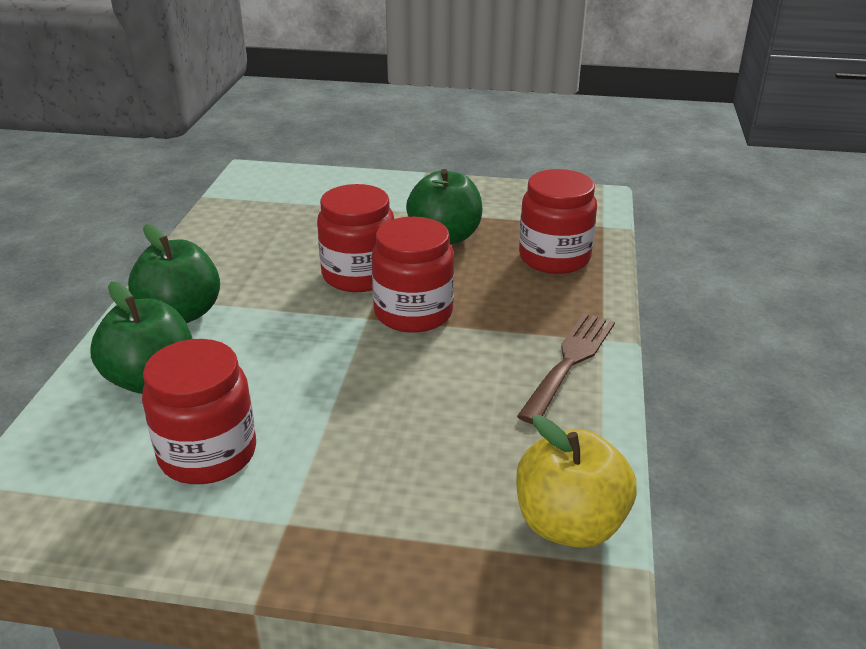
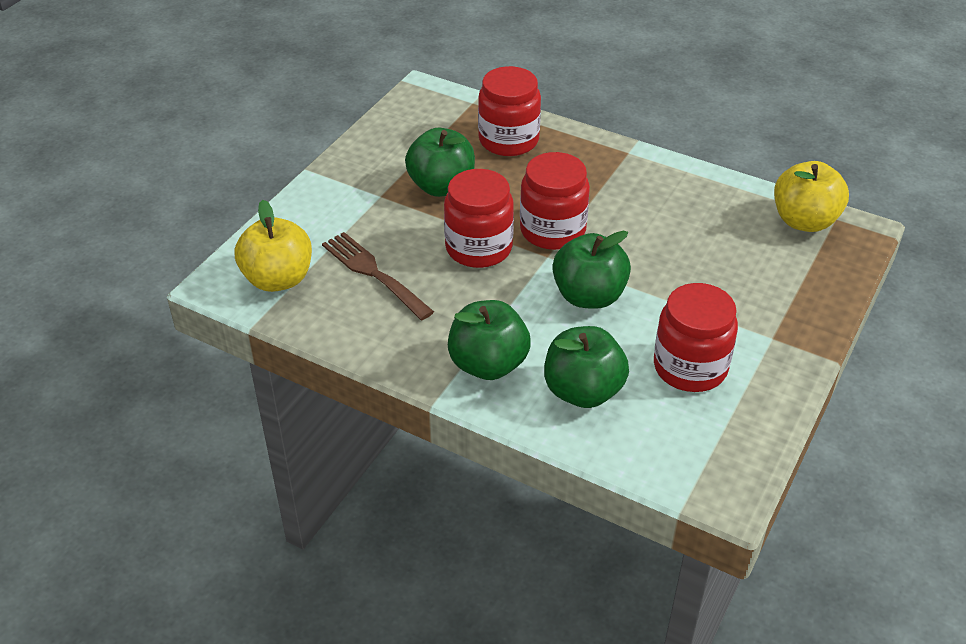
camera: 70 degrees left, 10 degrees up
brown fork [517,313,615,424] -> brown fork moved to [322,232,434,320]
none -> yellow apple [235,200,312,292]
none -> green apple [552,230,631,309]

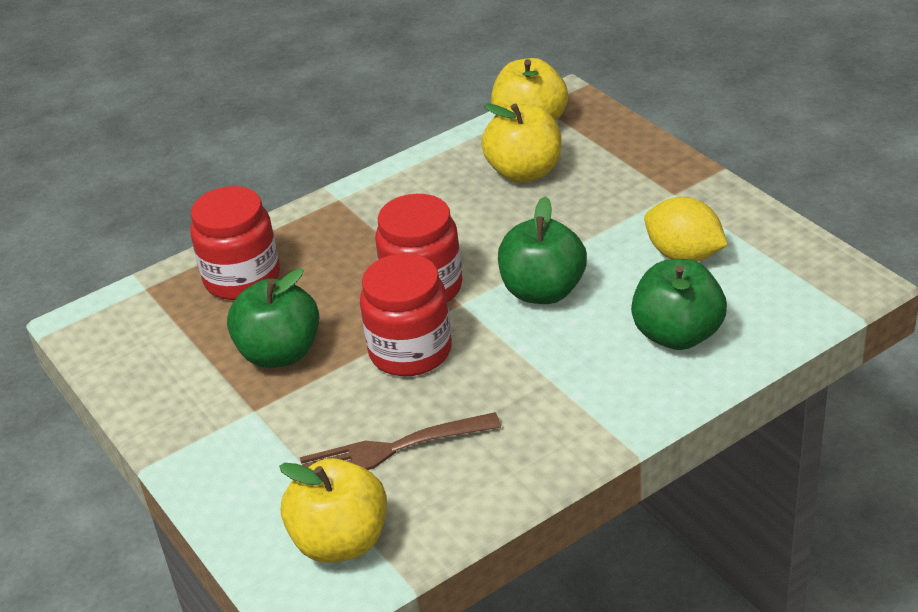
camera: 60 degrees left, 5 degrees down
green apple [448,300,531,380] -> none
red jar [654,283,738,392] -> yellow lemon [644,197,728,261]
none -> yellow apple [481,103,561,183]

